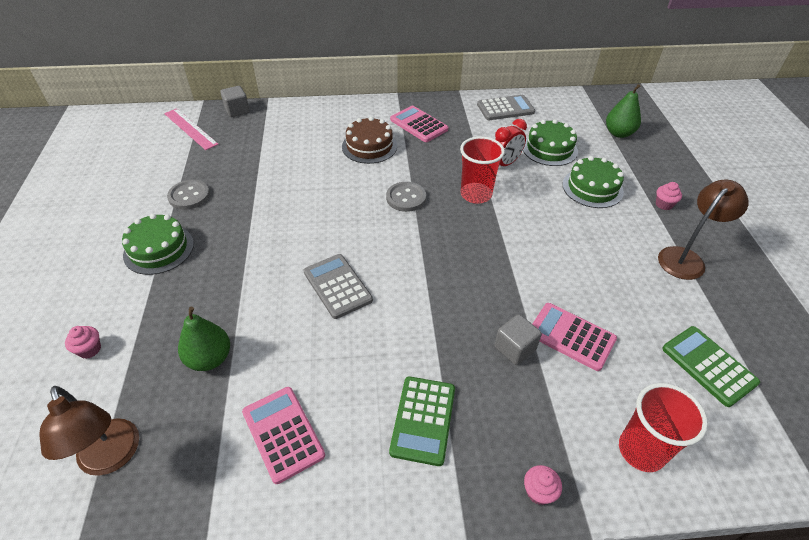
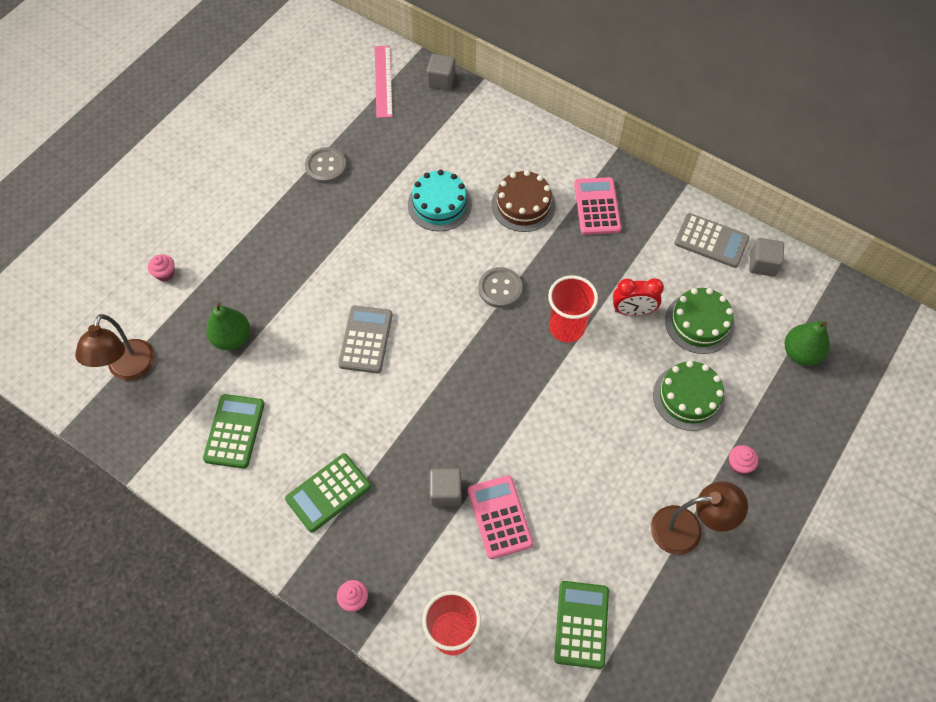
camera: 40 degrees right, 15 degrees up
green cake [122,214,194,275] -> none
pink calculator [242,387,325,484] -> green calculator [203,394,265,469]
none -> turquoise cake [408,170,472,231]
none -> grey cube [749,238,784,277]

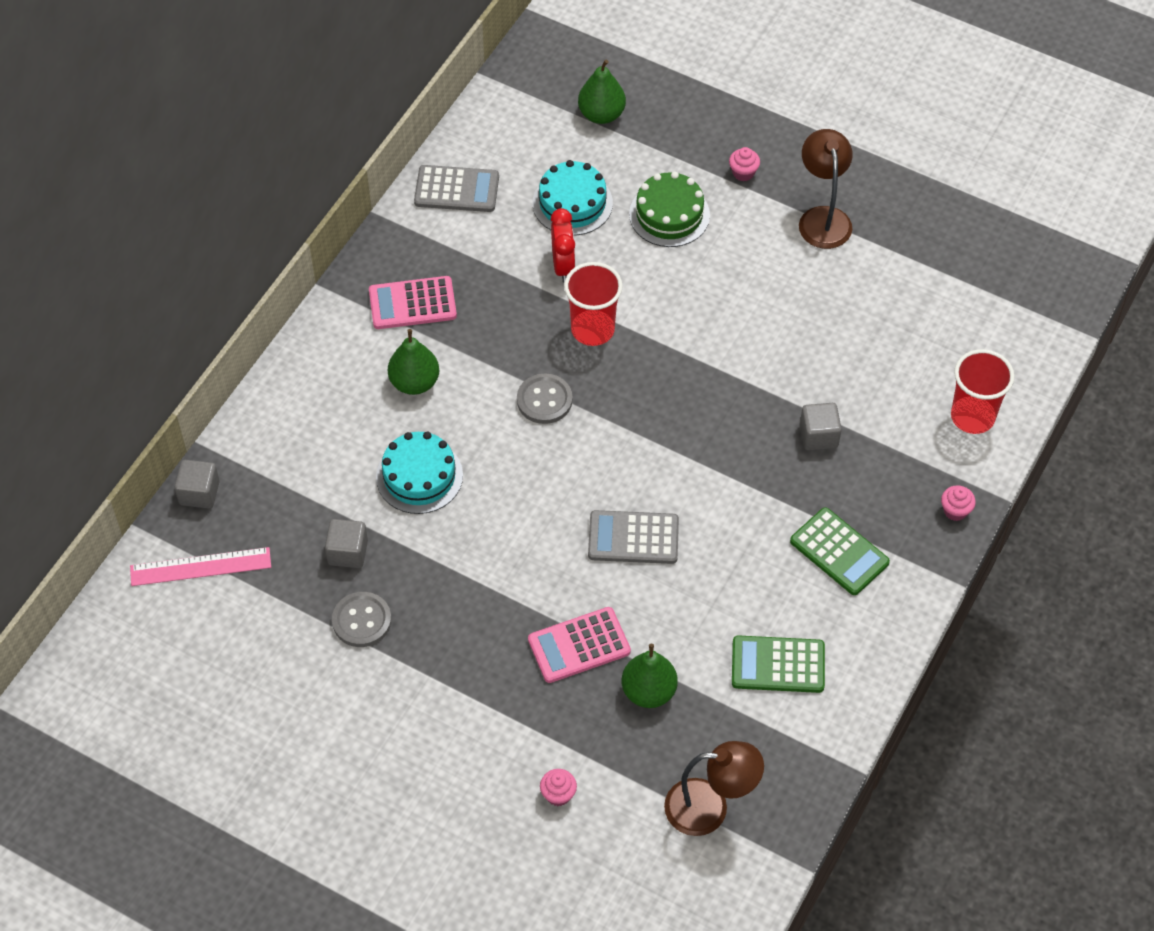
camera: 95 degrees left, 5 degrees down
pink calculator [468,475,533,559] -> pink calculator moved to [528,607,631,683]
brown cake [491,170,556,232] -> green pear [388,329,439,395]
green calculator [554,581,609,669] -> none
green cake [665,288,734,354] -> turquoise cake [533,160,613,235]
grey calculator [674,213,749,268] -> grey calculator turned 75 degrees clockwise [414,165,499,212]
grey cube [749,238,784,277] -> grey cube moved to [325,519,368,568]

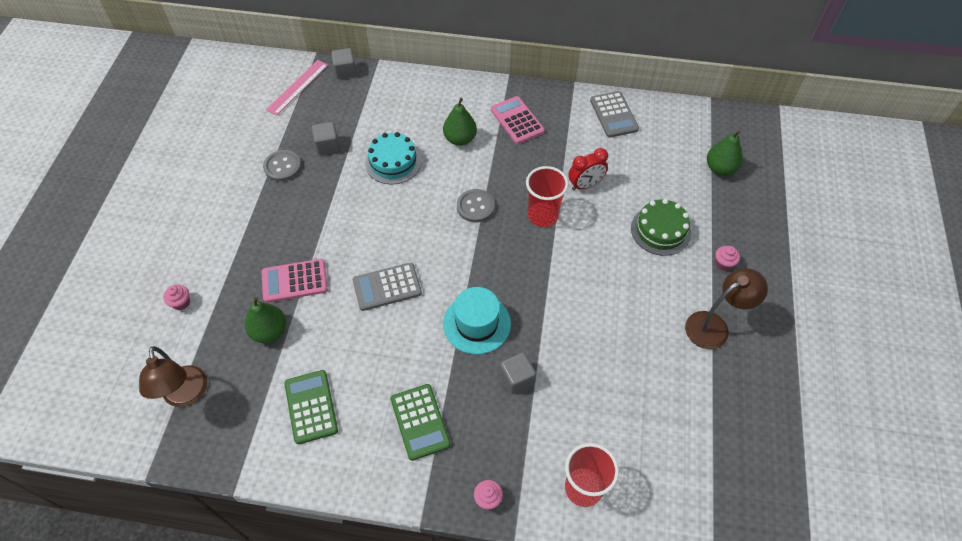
camera: 70 degrees right, 0 degrees up
pink ruler [130,547,271,586] -> pink ruler turned 60 degrees clockwise [266,60,328,115]
pink calculator [528,607,631,683] -> pink calculator turned 60 degrees counterclockwise [261,259,328,303]
turquoise cake [533,160,613,235] -> none
grey calculator [588,510,679,564] -> grey calculator turned 90 degrees counterclockwise [353,263,422,311]
green calculator [790,507,890,595] -> green calculator turned 45 degrees counterclockwise [390,384,451,461]
none -> turquoise hat [443,287,511,354]

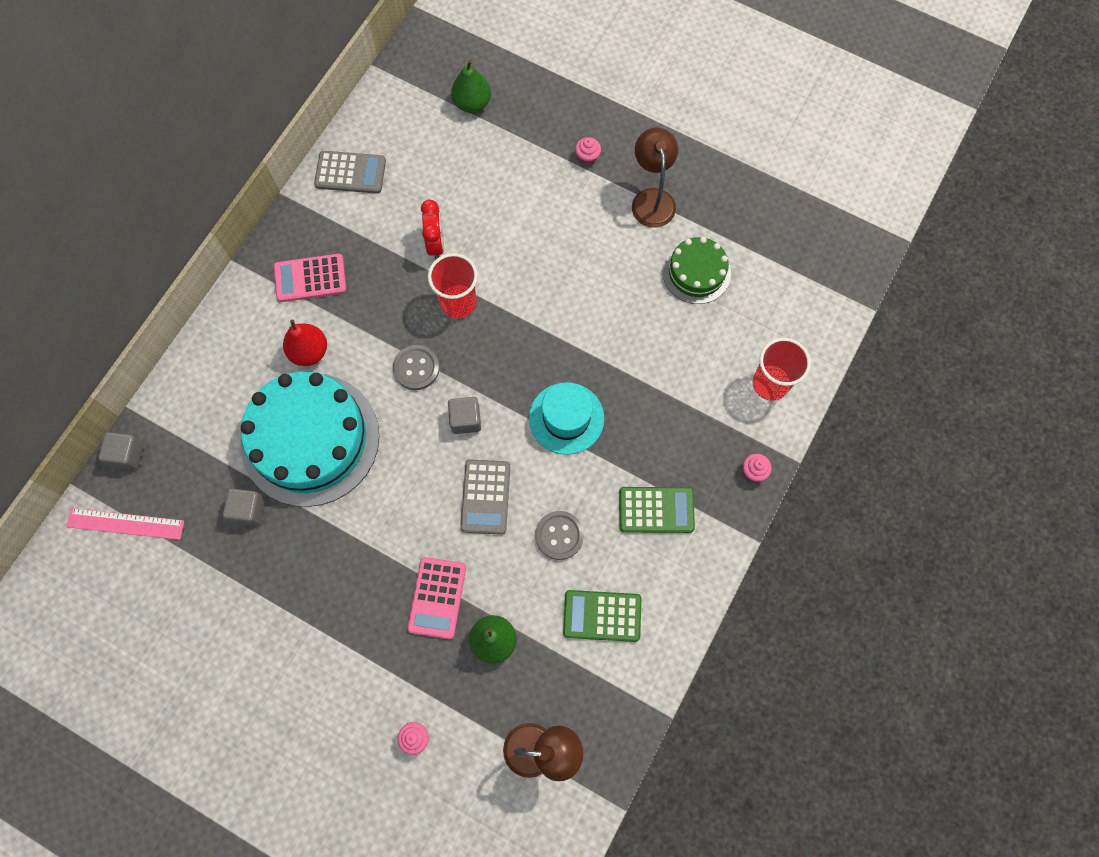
camera: 70 degrees left, 15 degrees up
grey button [263,150,301,181] -> grey button moved to [535,511,584,560]
pink ruler [266,60,328,115] -> pink ruler turned 45 degrees counterclockwise [66,508,185,540]
turquoise cake [365,132,421,185] -> turquoise cake [241,371,379,507], size x1.91
green pear [443,98,477,146] -> red pear [283,320,327,366]
grey cube [500,352,536,394] -> grey cube moved to [448,397,481,434]
green cake [631,199,691,256] -> green cake moved to [663,237,731,304]

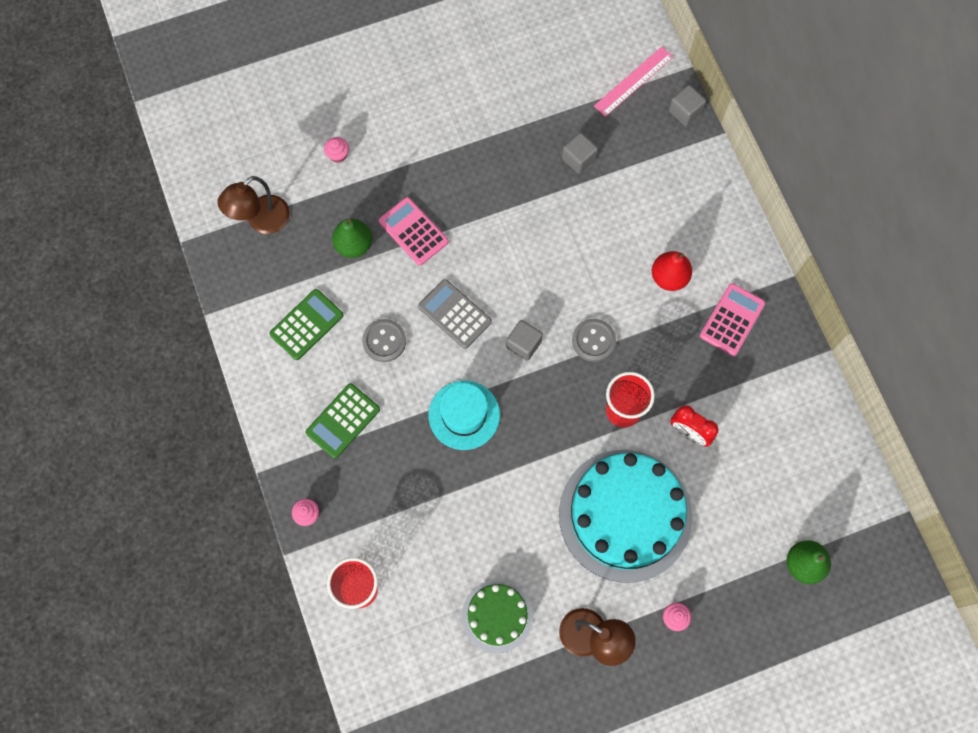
camera: 130 degrees right, 0 degrees up
turquoise cake [241,371,379,507] -> turquoise cake moved to [559,450,692,583]
grey calculator [314,151,386,194] -> none

